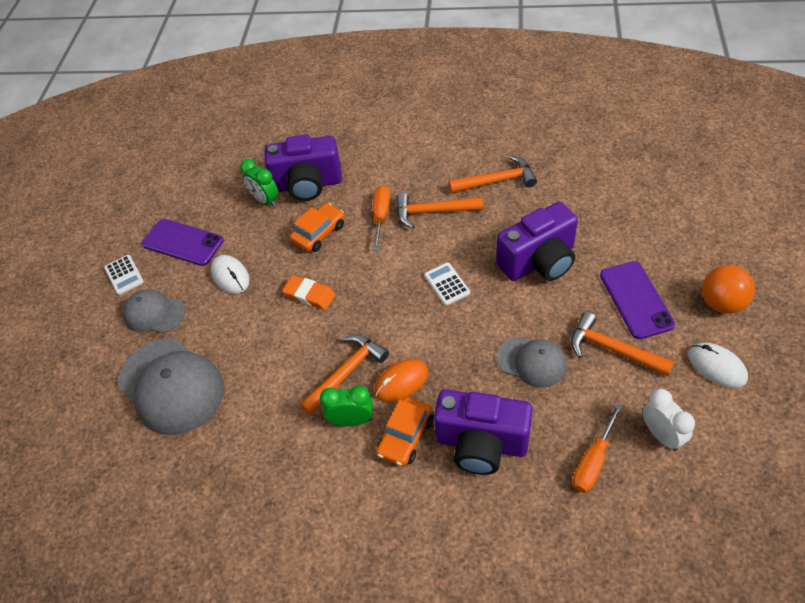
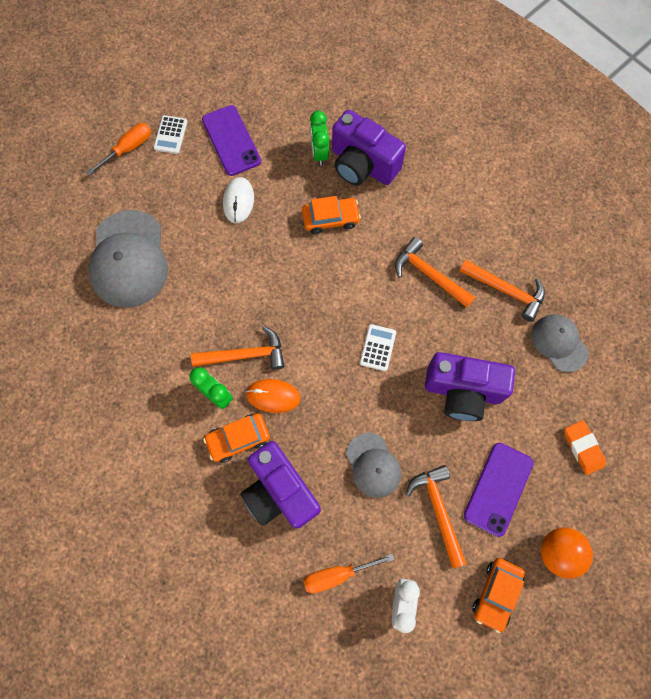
camera: 35 degrees right, 20 degrees up
grey cap [123,289,185,333] -> grey cap moved to [532,314,589,372]
orange eraser [282,275,336,310] -> orange eraser moved to [564,420,606,475]
orange screwdriver [373,186,390,251] -> orange screwdriver moved to [86,123,151,176]
white mouse [688,343,748,388] -> orange car [472,558,525,633]

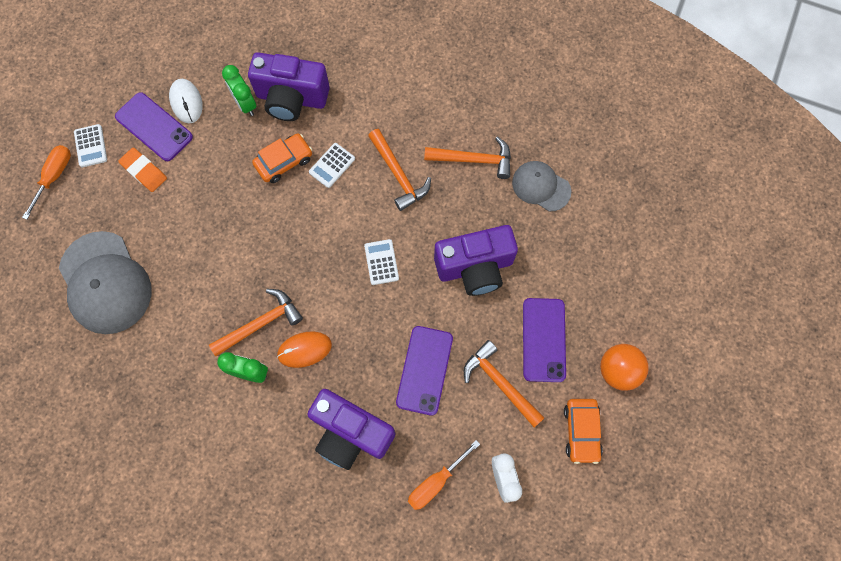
camera: 25 degrees left, 0 degrees up
orange car [203,413,270,463] -> none
white mouse [223,177,254,223] -> white mouse moved to [169,79,203,123]
grey cap [346,433,401,498] -> purple phone [396,326,453,416]
orange hammer [395,237,475,308] -> orange hammer turned 135 degrees counterclockwise [368,129,431,211]
orange eraser [564,420,606,475] -> orange eraser moved to [118,148,167,192]
none -> white calculator [309,143,355,188]

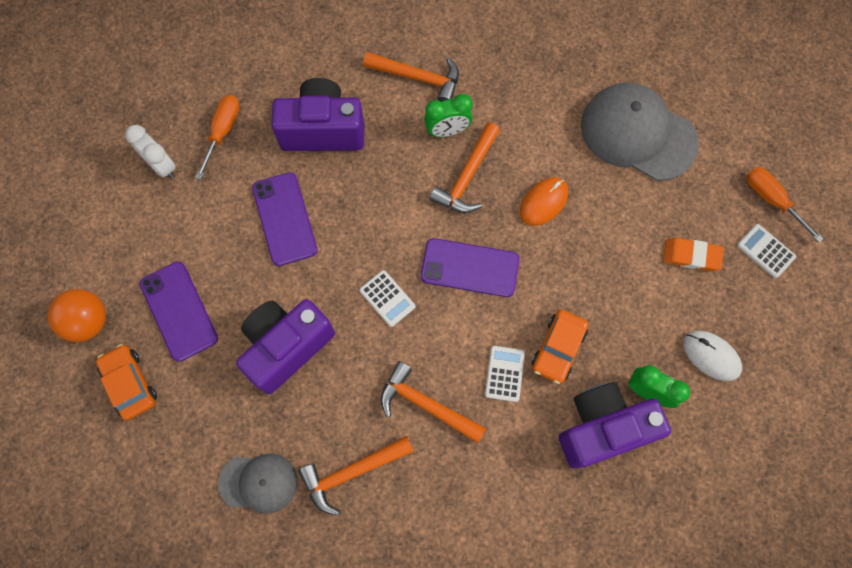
camera: 150 degrees right, 0 degrees up
orange screwdriver [22,145,71,220] -> orange screwdriver turned 150 degrees clockwise [746,167,823,242]
purple phone [115,92,193,161] -> purple phone moved to [421,238,520,297]
orange mouse [277,331,332,368] -> orange mouse moved to [520,177,568,226]
orange hammer [464,340,544,427] -> orange hammer moved to [363,52,459,102]
orange car [564,399,603,464] -> orange car moved to [96,344,157,420]

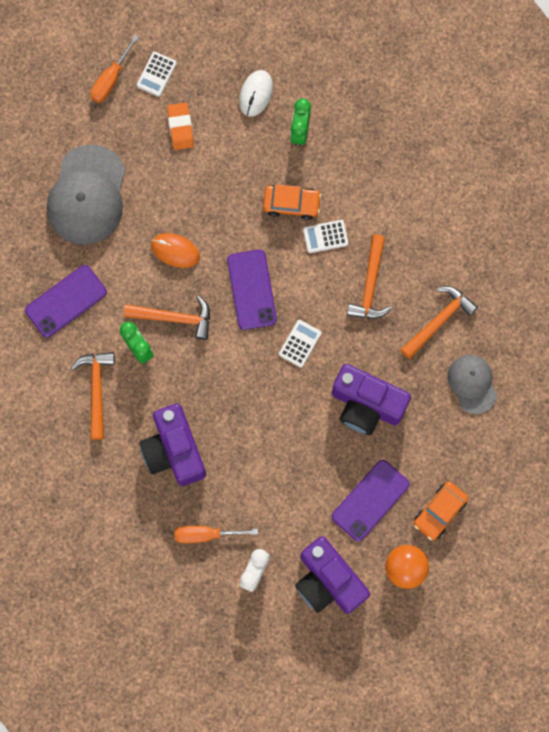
camera: 110 degrees left, 5 degrees up
purple phone [252,172,318,266] -> purple phone moved to [25,265,107,338]
orange hammer [298,436,414,515] -> orange hammer turned 90 degrees counterclockwise [401,286,478,359]
purple camera [559,382,671,469] -> purple camera moved to [295,536,370,614]

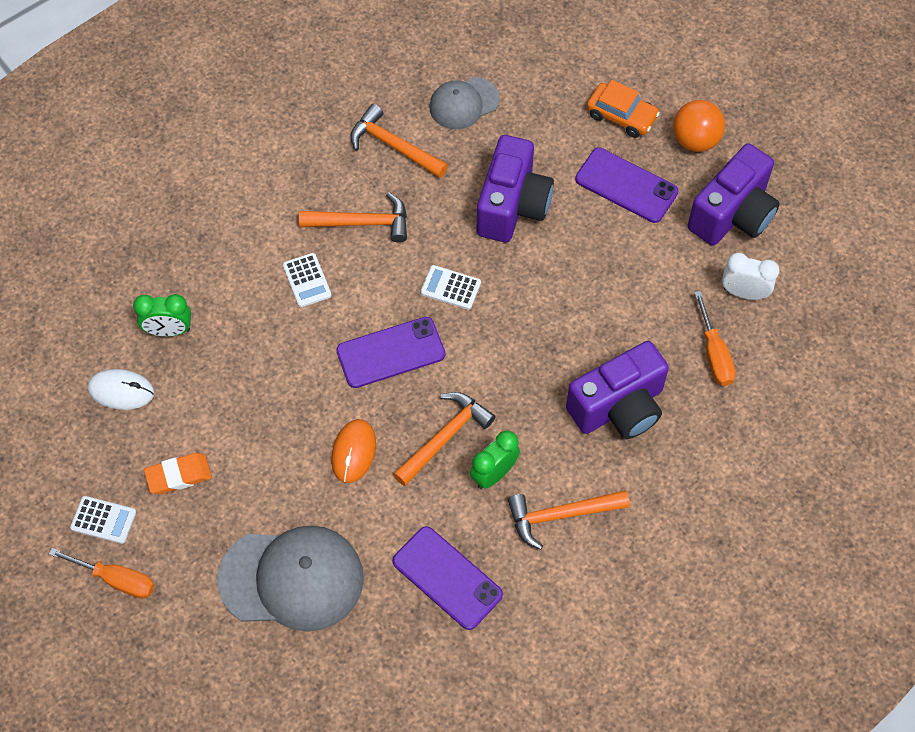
camera: 100 degrees left, 15 degrees down
orange hammer [124,296,210,340] -> orange hammer turned 45 degrees clockwise [393,392,496,486]
orange car [263,184,321,220] -> none

